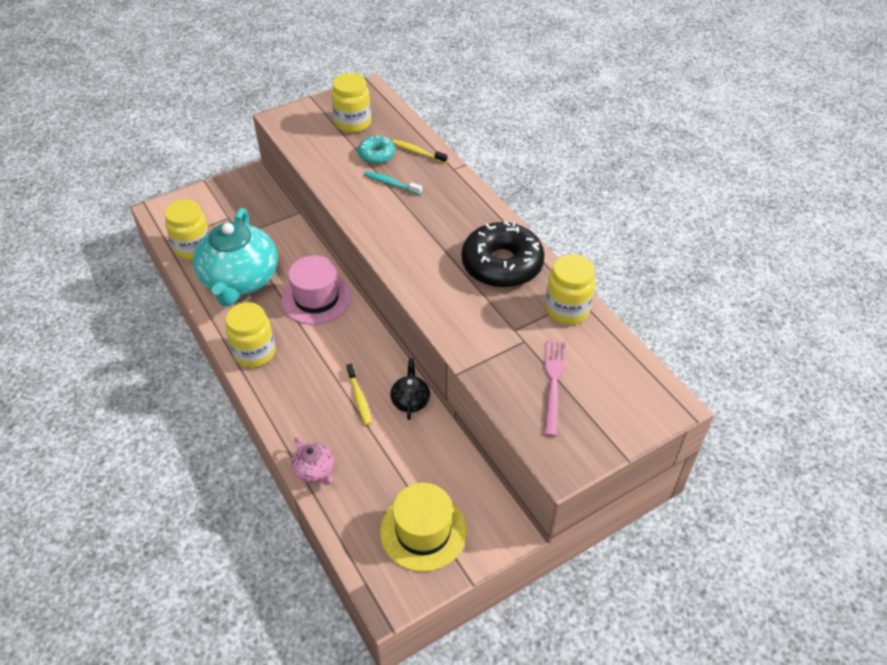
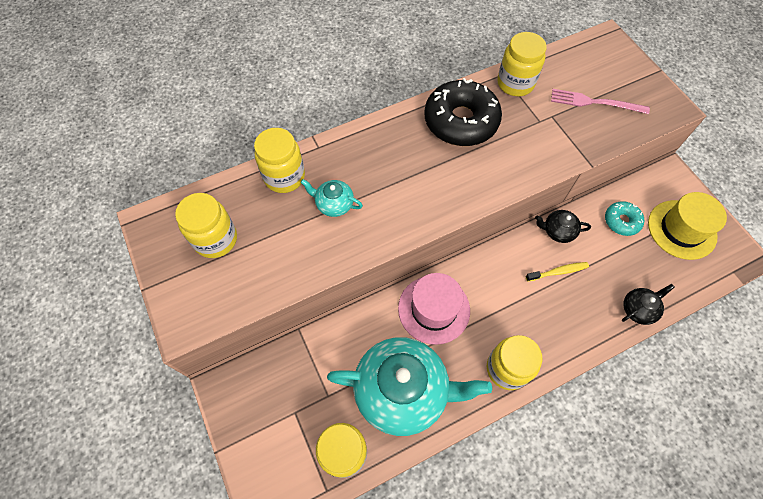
camera: 85 degrees left, 15 degrees up
pink teapot [291,437,334,485] -> black teapot [622,284,674,325]
turquoise donut [358,135,395,164] -> turquoise donut moved to [605,201,644,236]
turquoise toothbrush [364,171,422,195] -> turquoise teapot [300,179,363,217]
yellow toothbrush [392,140,447,164] -> yellow jar [254,128,305,193]

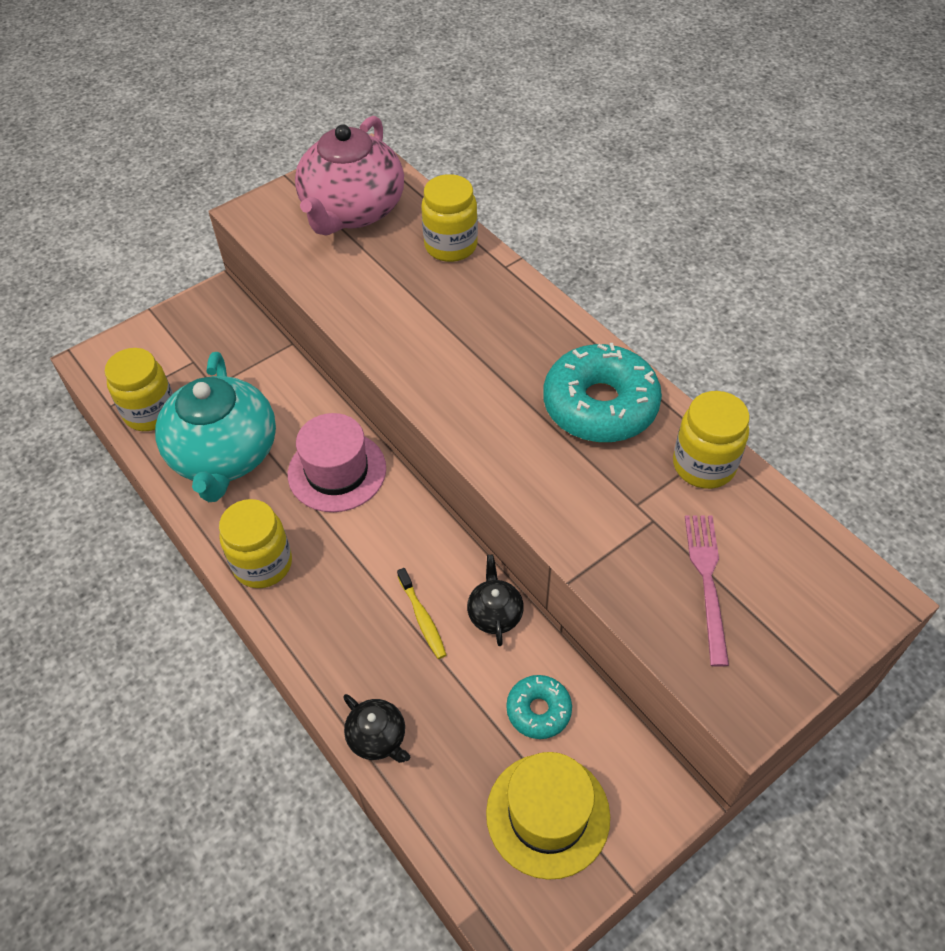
camera: 80 degrees right, 10 degrees down
yellow jar [175,193,237,258] -> pink teapot [295,116,404,236]
turquoise teapot [300,179,363,217] -> none
black donut [424,78,502,146] -> turquoise donut [543,343,662,443]

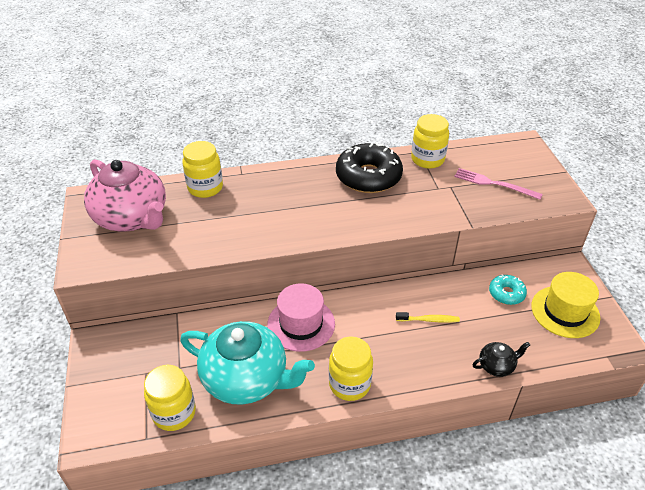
camera: 65 degrees left, 10 degrees down
black teapot [467,555,524,646] -> none
turquoise donut [543,343,662,443] -> black donut [336,142,403,193]

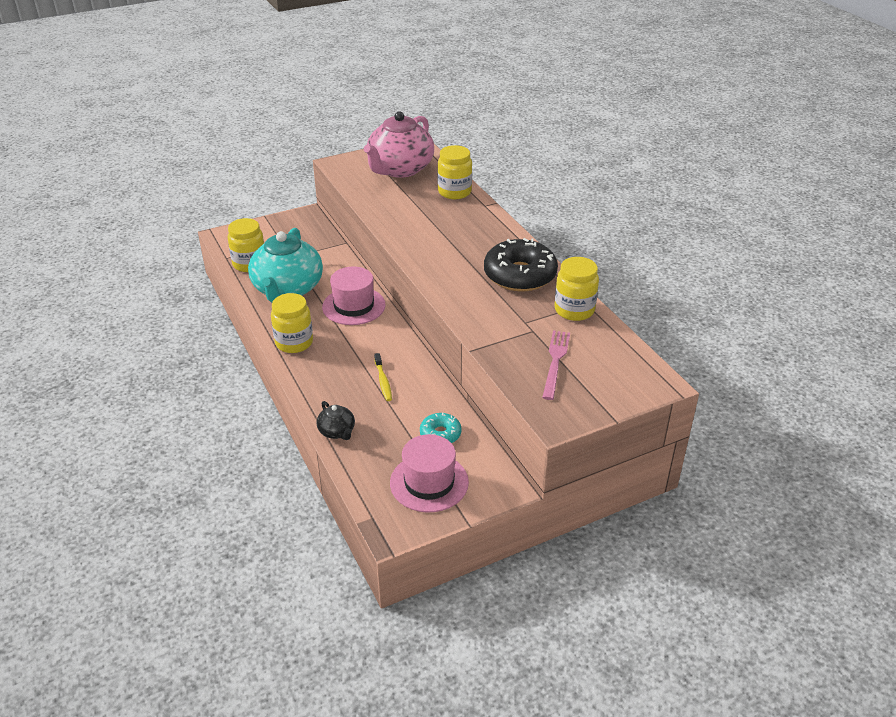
camera: 75 degrees right, 5 degrees down
yellow hat [531,272,600,338] -> pink hat [390,434,469,512]

